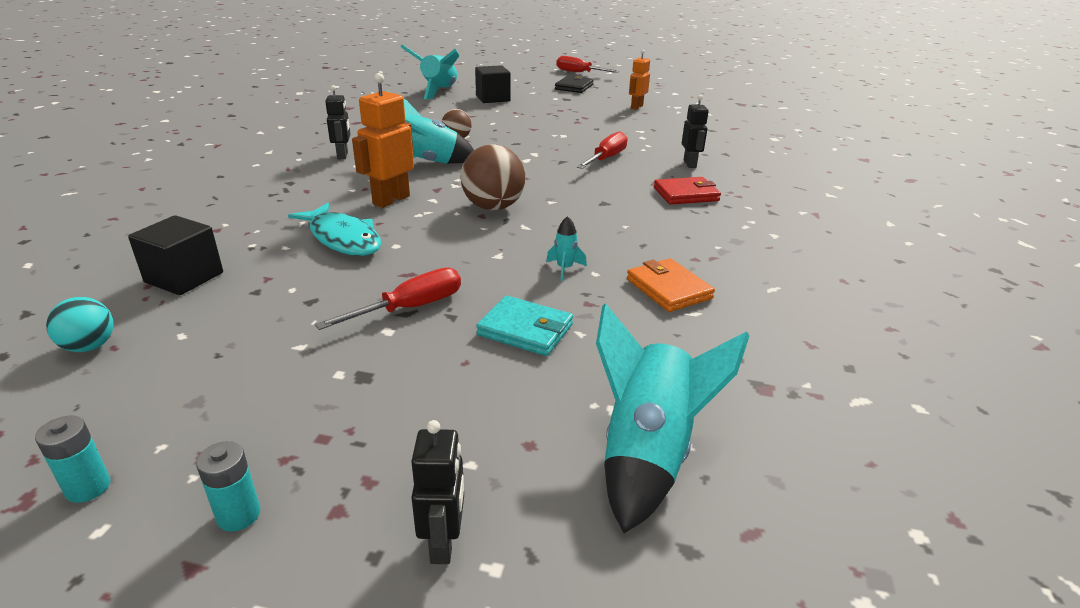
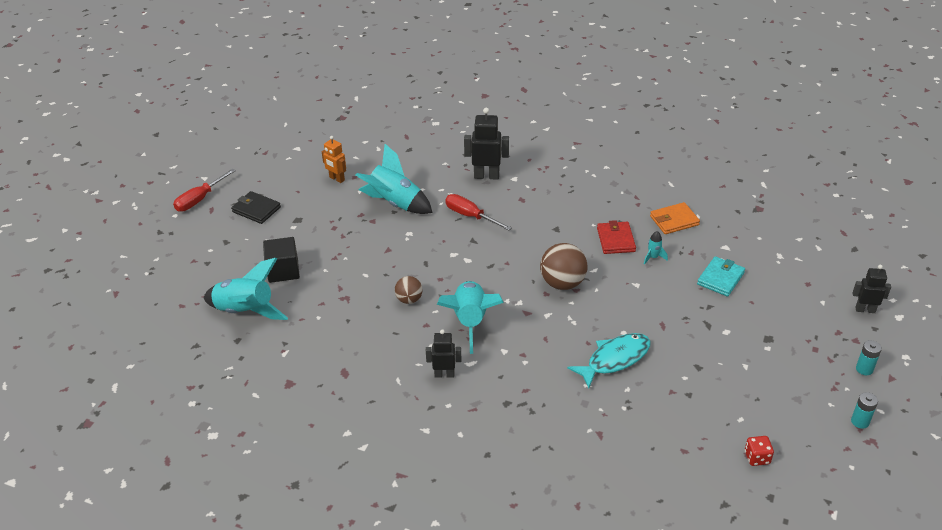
camera: 80 degrees left, 10 degrees up
turquoise ball [46,297,114,352] -> red dice [745,436,774,466]
black cube [128,215,223,295] -> none
red screwdriver [315,268,461,330] -> none
orange robot [352,73,414,208] -> none
turquoise rocket [596,303,750,533] -> turquoise rocket moved to [355,144,433,214]
red wallet [654,177,721,205] -> red wallet moved to [597,220,636,254]
black robot [682,95,709,168] -> black robot [464,108,509,180], size x1.55

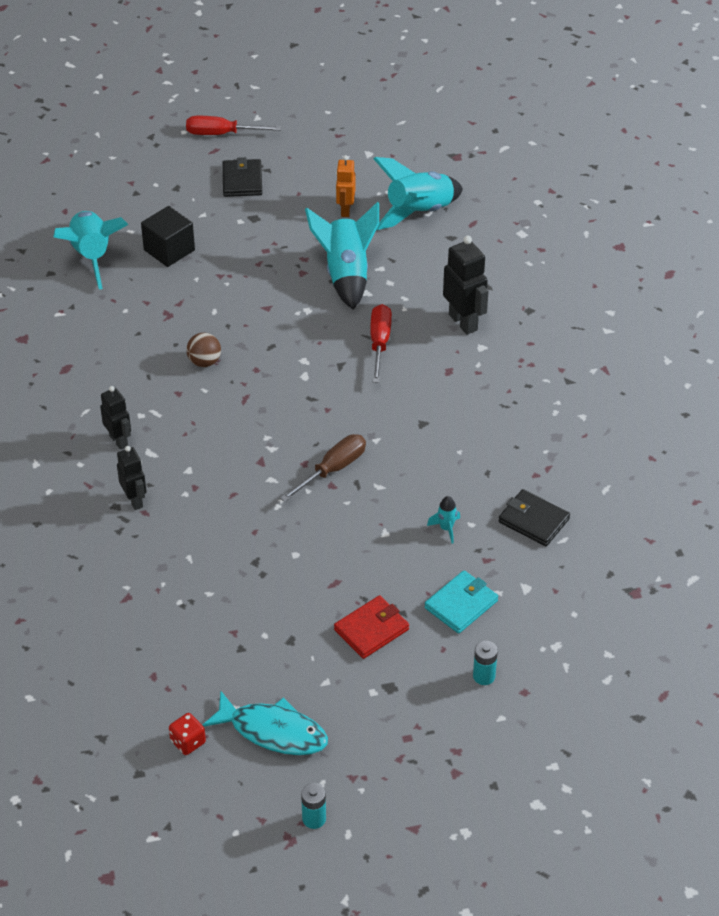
camera: 55 degrees right, 5 degrees up
turquoise rocket [437,281,504,354] -> turquoise rocket moved to [373,157,463,230]
brown ball [540,243,588,290] -> brown screwdriver [280,434,366,502]
turquoise fish [567,333,651,389] -> turquoise fish moved to [203,690,328,755]
red wallet [597,220,636,254] -> red wallet moved to [334,595,409,659]
orange wallet [650,202,700,234] -> black wallet [498,489,570,546]
turquoise wallet [697,256,745,297] -> turquoise wallet turned 45 degrees counterclockwise [425,570,498,634]
black robot [853,265,891,313] -> black robot moved to [117,446,147,510]
turquoise battery [856,340,882,375] -> turquoise battery moved to [473,641,498,685]

